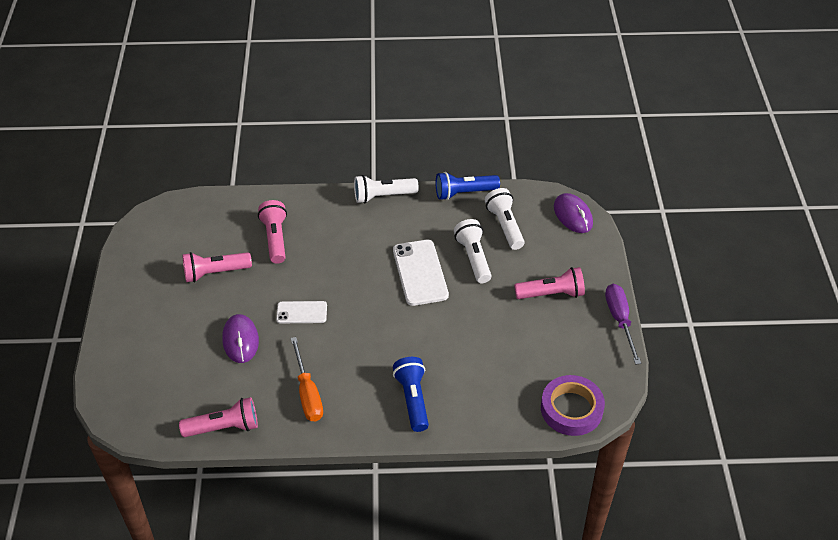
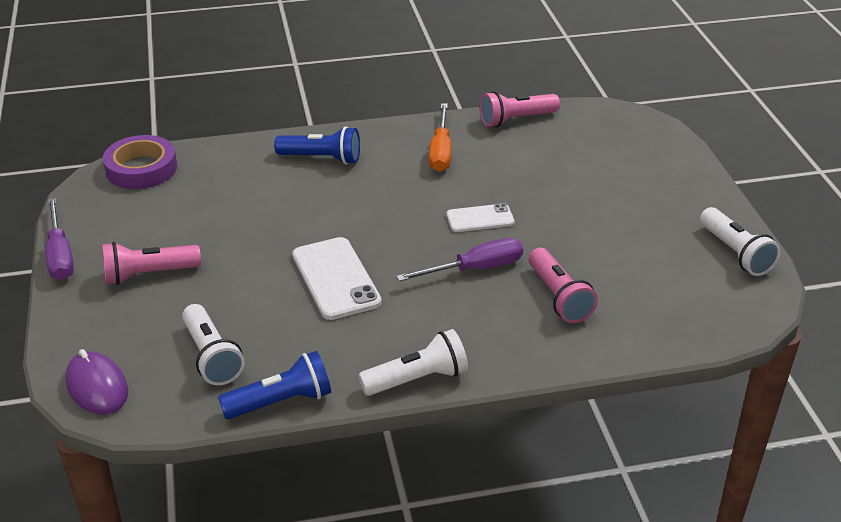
camera: 170 degrees right, 10 degrees down
pink flashlight [182,252,252,282] -> none
purple mouse [222,314,259,363] -> none
orange screwdriver [290,337,323,421] -> orange screwdriver turned 150 degrees counterclockwise [429,103,451,172]
blue flashlight [393,357,429,432] -> blue flashlight turned 60 degrees counterclockwise [274,126,360,164]
white flashlight [454,219,491,283] -> white flashlight moved to [700,207,781,276]
none -> purple screwdriver [396,238,523,282]

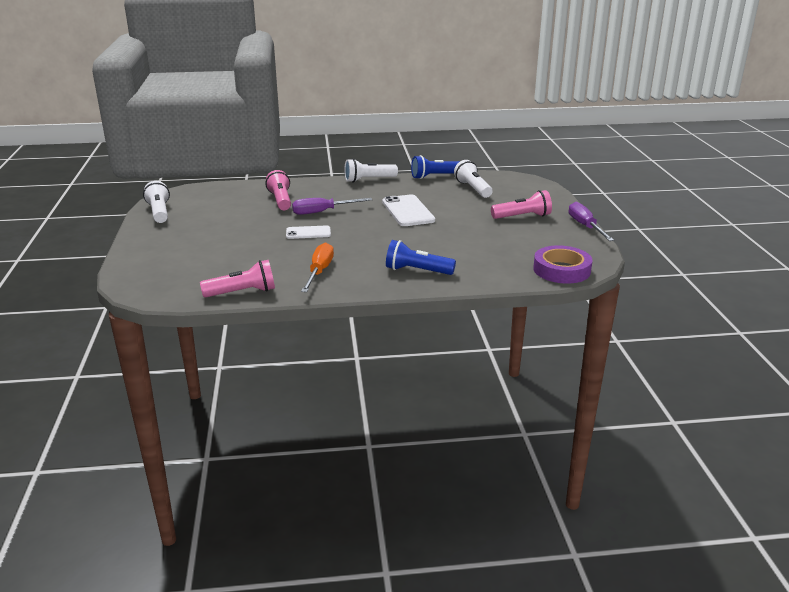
camera: 175 degrees left, 10 degrees down
purple mouse [65,349,128,415] -> none

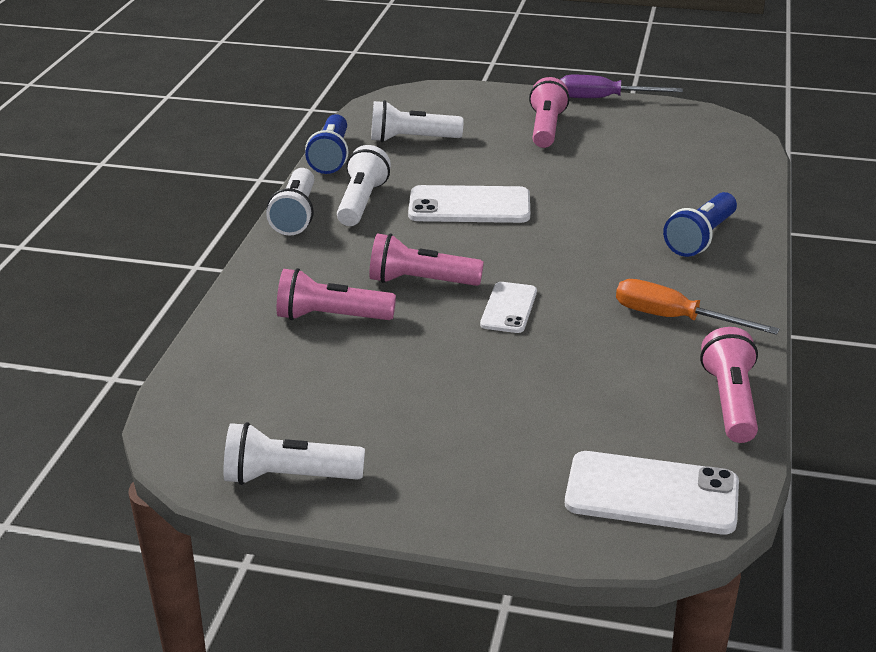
camera: 70 degrees left, 5 degrees up
purple screwdriver [292,198,372,215] -> pink flashlight [369,233,484,286]
purple tape [533,245,592,284] -> none
none -> white flashlight [337,145,391,226]
none -> white phone [565,451,739,535]

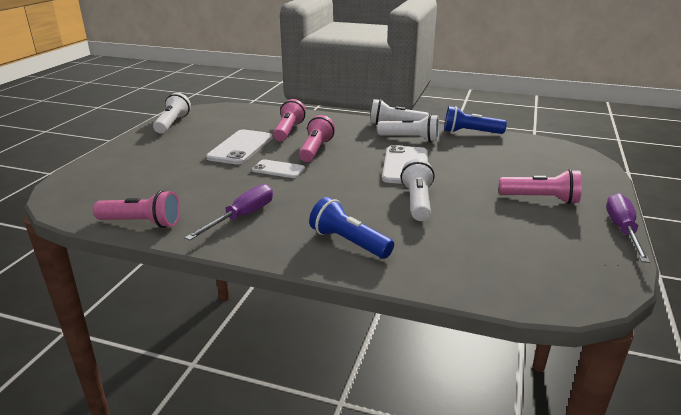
camera: 95 degrees right, 5 degrees down
white flashlight [371,100,464,142] -> white flashlight moved to [401,159,435,221]
white phone [565,451,739,535] -> white phone moved to [206,129,273,165]
orange screwdriver [616,279,779,335] -> purple screwdriver [185,184,273,240]

